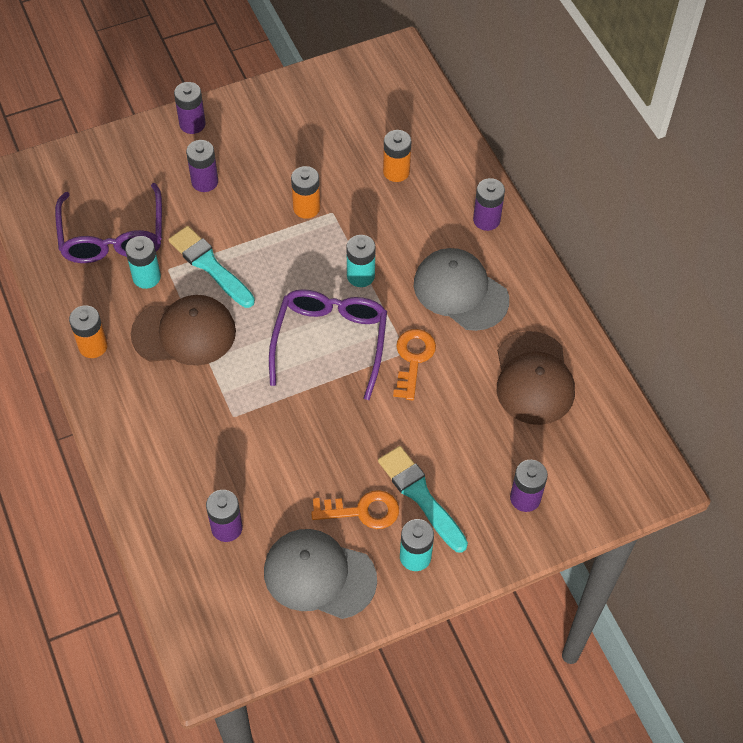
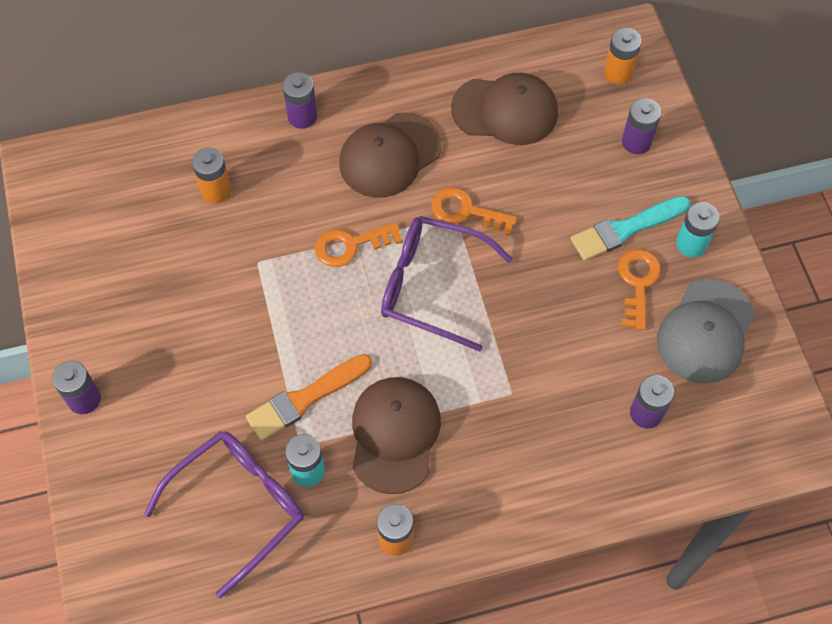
camera: 80 degrees left, 5 degrees up
purple glasses [55,183,162,263] -> purple glasses turned 45 degrees counterclockwise [144,431,304,598]
turquoise brush [169,226,255,308] -> orange brush [246,354,372,441]
purple battery [186,140,218,192] -> none
orange battery [291,166,320,219] -> orange battery moved to [604,28,642,84]
turquoise battery [346,235,376,287] -> orange key [315,222,403,267]
grey cap [414,248,509,331] -> brown cap [339,113,441,198]

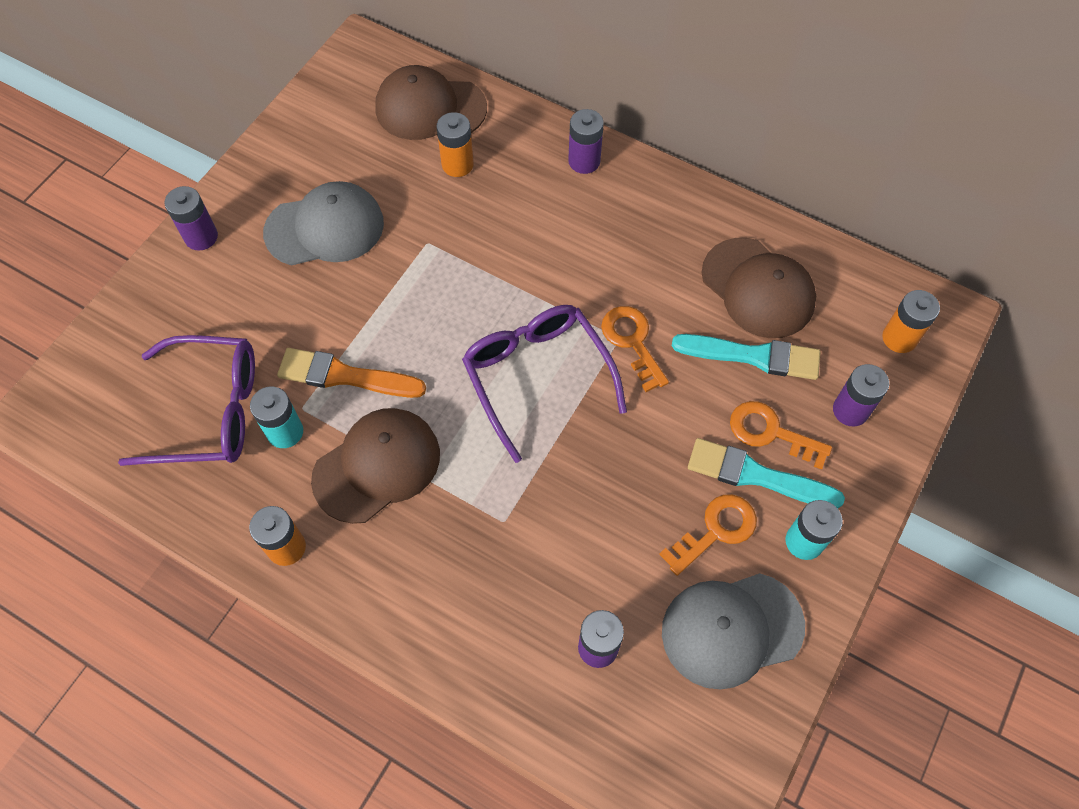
camera: 45 degrees right, 0 degrees up
orange key [315,222,403,267] -> orange key moved to [730,401,832,470]
brown cap [339,113,441,198] -> brown cap moved to [375,65,487,140]
none -> grey cap [263,181,384,266]
none -> turquoise brush [672,334,820,380]

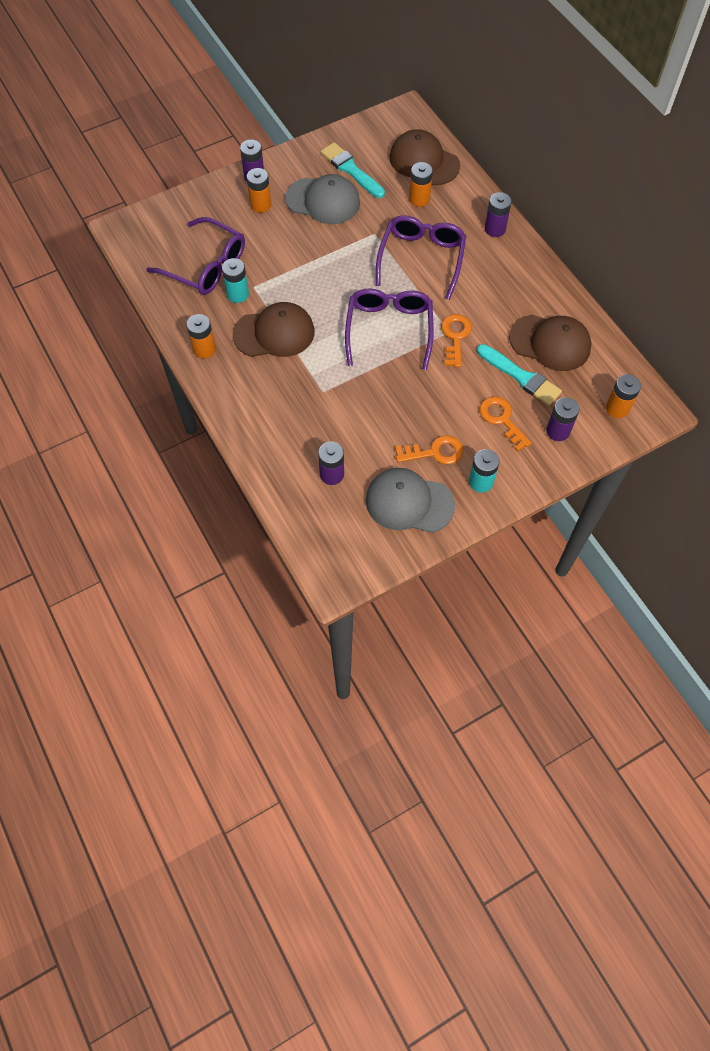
camera: 30 degrees right, 0 degrees up
orange brush [277,348,426,398] -> none
turquoise brush [688,438,845,508] -> turquoise brush moved to [320,142,385,198]
brown cap [702,238,816,338] -> brown cap turned 60 degrees counterclockwise [509,315,592,371]
none -> orange battery [247,168,271,213]
none -> purple glasses [376,215,466,300]

